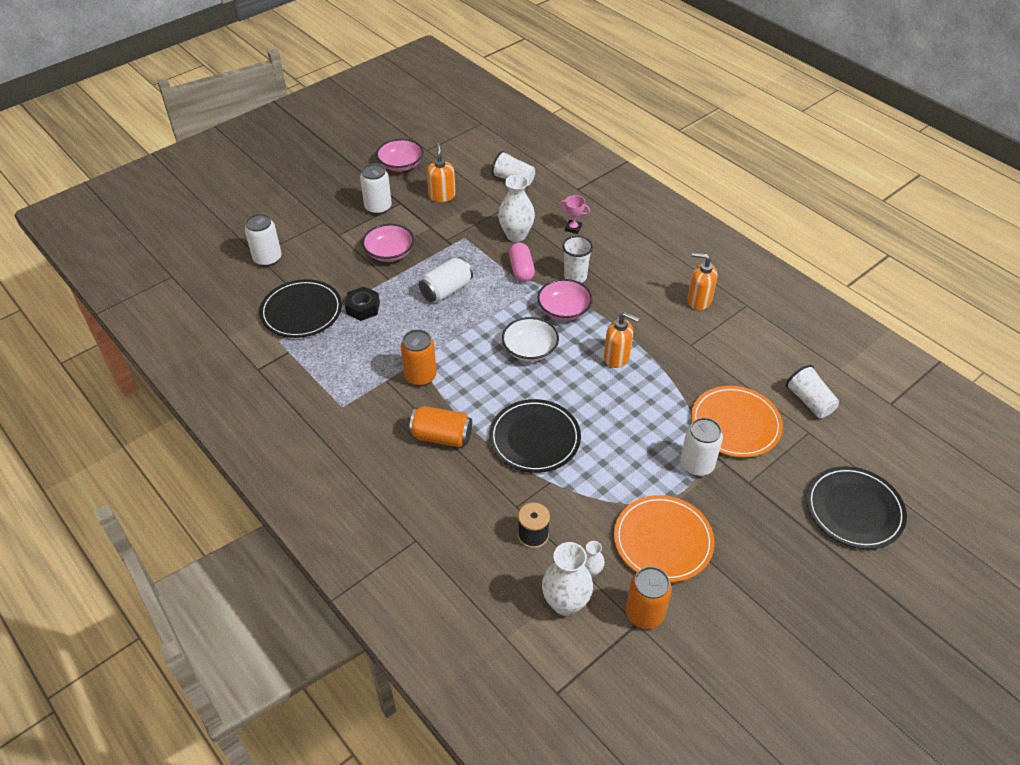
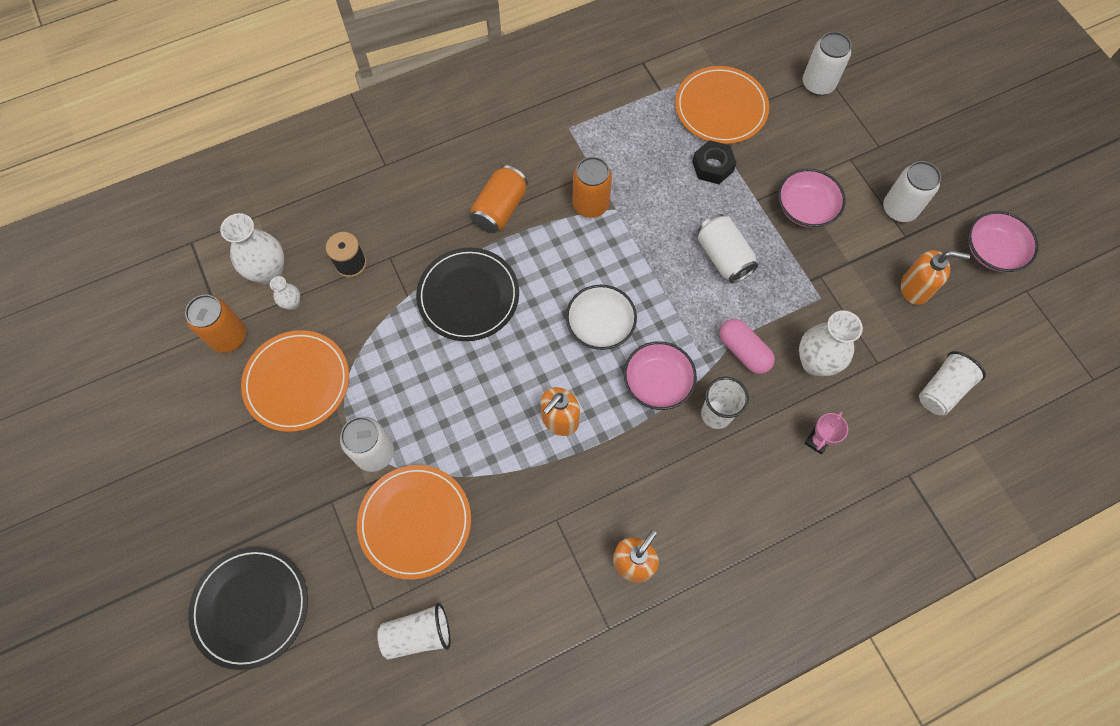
camera: 105 degrees right, 20 degrees up
black plate [259,279,342,338] -> orange plate [675,66,769,144]
pink capsule [509,242,535,282] -> pink capsule turned 45 degrees clockwise [719,319,775,374]

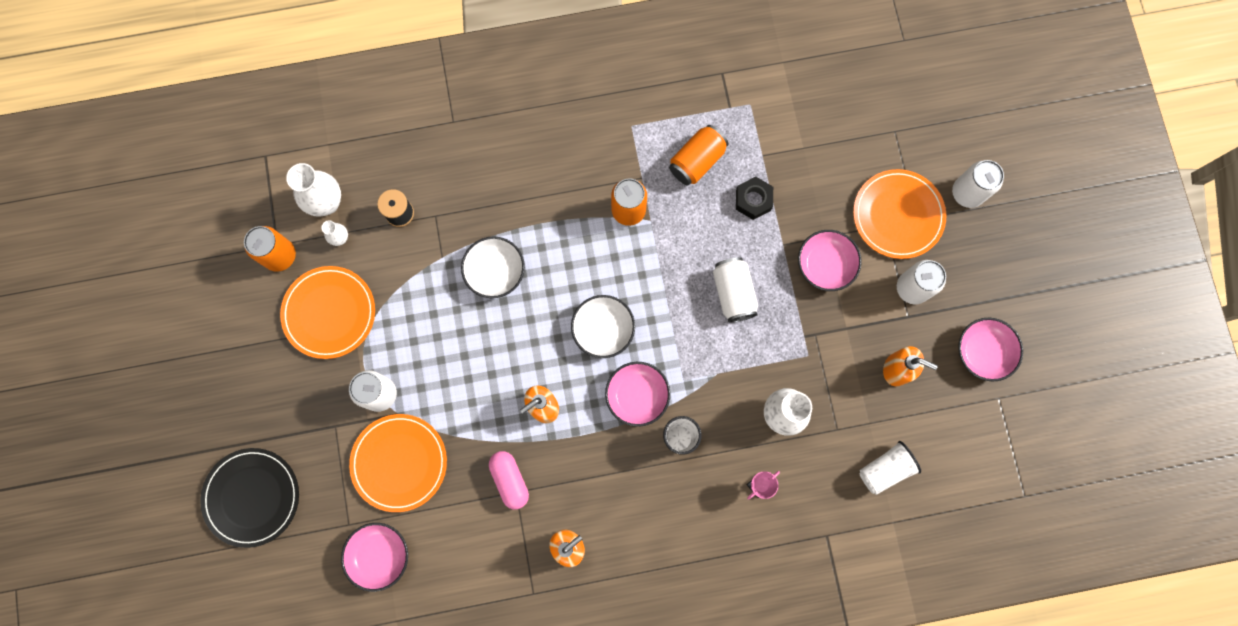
camera: 15 degrees right, 10 degrees up
white cup [377,603,451,660] -> pink bowl [341,523,408,592]
black plate [416,247,519,341] -> white bowl [461,236,525,298]
orange can [471,165,528,233] -> orange can moved to [669,125,729,186]
orange plate [675,66,769,144] -> orange plate moved to [853,169,946,259]
pink capsule [719,319,775,374] -> pink capsule moved to [489,451,529,510]
white can [803,32,851,96] -> white can moved to [952,160,1004,208]

